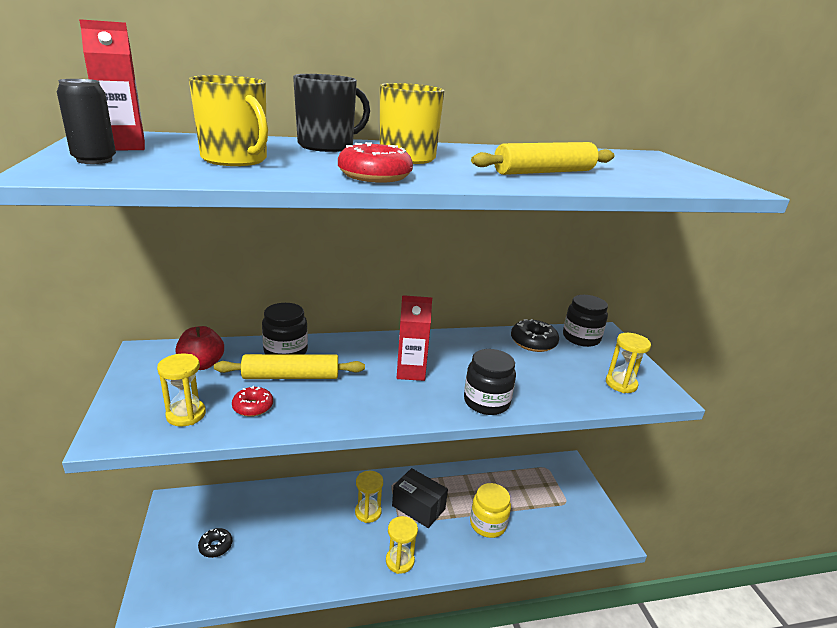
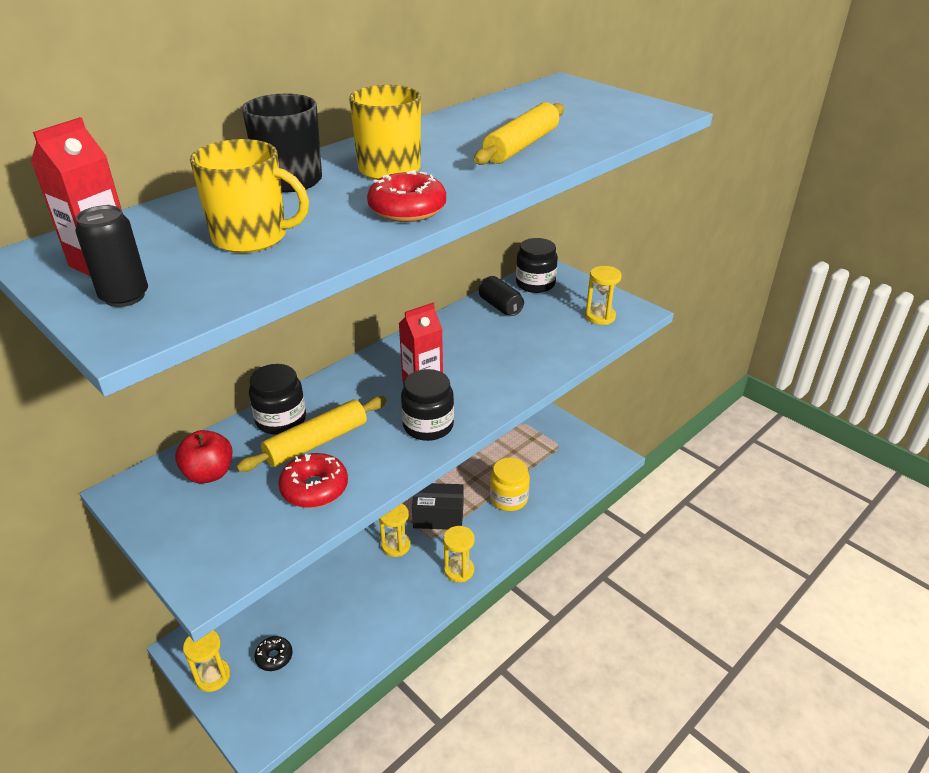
camera: 30 degrees left, 10 degrees up
yellow hourglass [157,353,206,426] -> yellow hourglass moved to [183,630,230,692]
red donut [232,386,273,417] -> red donut [278,453,348,508], size x1.53
black jar [464,349,516,415] -> black jar moved to [401,369,454,441]
black donut [511,319,559,352] -> black can [478,276,524,316]

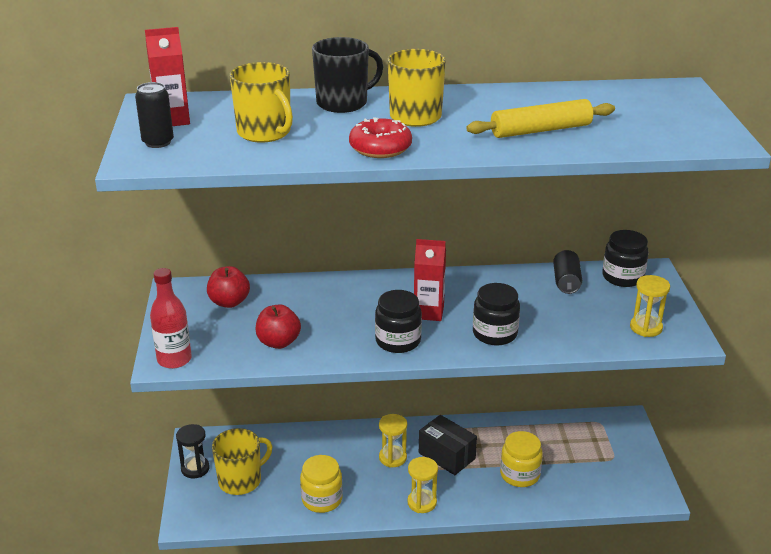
camera: 40 degrees right, 5 degrees down
yellow hourglass [183,630,230,692] -> black hourglass [176,424,210,479]
yellow rolling pin [236,396,386,472] -> none
black jar [249,364,306,435] -> black jar moved to [473,283,520,345]
black donut [254,636,293,671] -> yellow mug [212,428,273,495]
red donut [278,453,348,508] -> red apple [256,304,301,349]
none -> red bottle [150,268,192,369]
none -> yellow jar [300,455,343,513]

